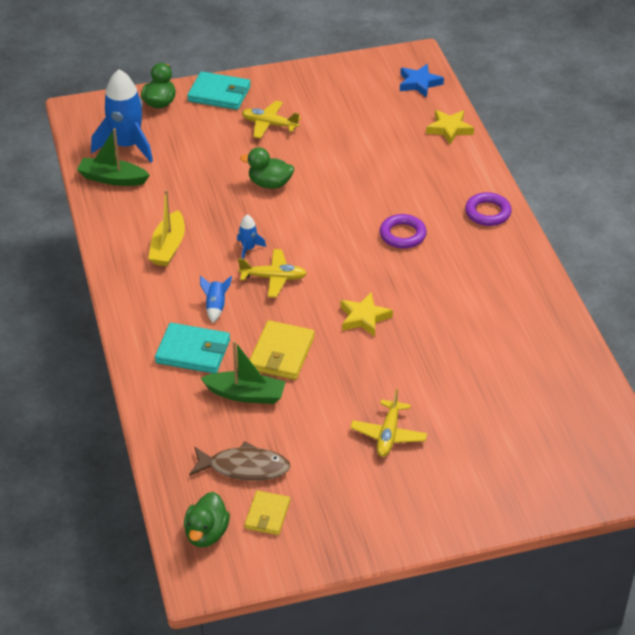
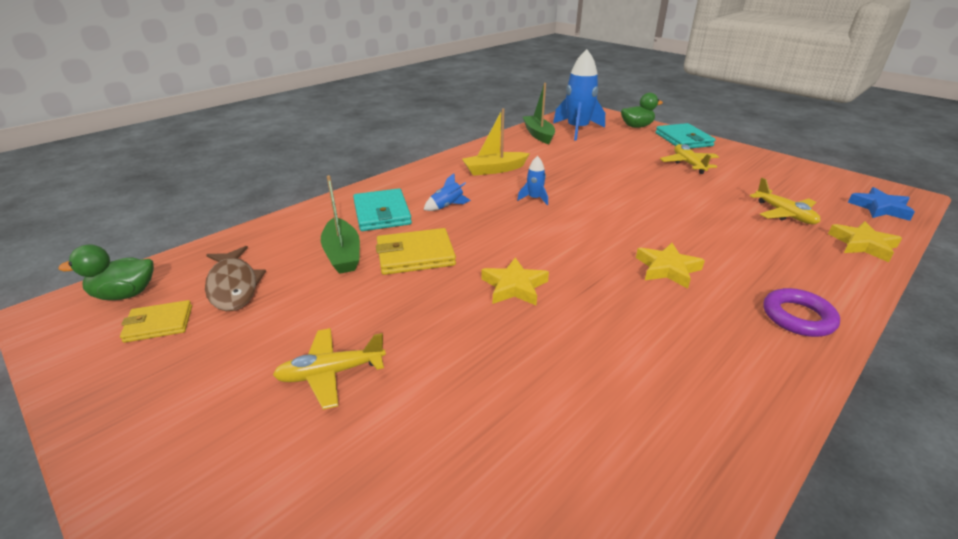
camera: 60 degrees right, 10 degrees down
yellow plane [238,249,307,297] -> yellow plane moved to [750,178,821,224]
green duck [240,147,294,189] -> none
purple ring [380,214,427,249] -> yellow star [636,243,705,289]

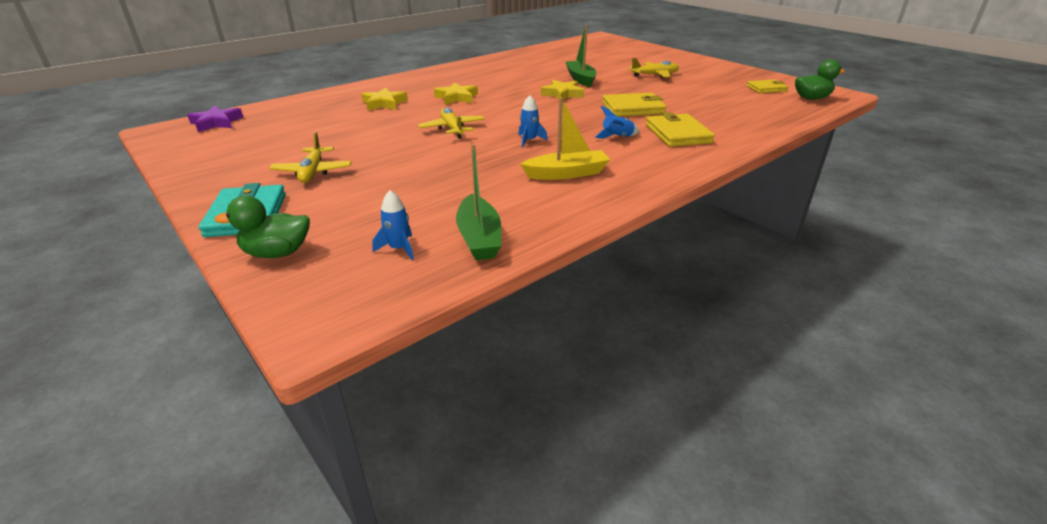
camera: 175 degrees left, 0 degrees up
brown fish [205,246,266,311] -> none
green boat [321,175,360,274] -> green boat moved to [566,25,596,87]
turquoise wallet [353,189,412,231] -> yellow wallet [646,112,715,147]
blue rocket [553,49,605,141] -> blue rocket [372,190,414,260], size x0.45
yellow plane [750,178,821,224] -> yellow plane moved to [418,108,485,139]
purple ring [763,288,840,337] -> none
yellow star [828,221,902,262] -> yellow star moved to [361,88,408,111]
blue star [848,187,915,221] -> purple star [187,106,243,132]

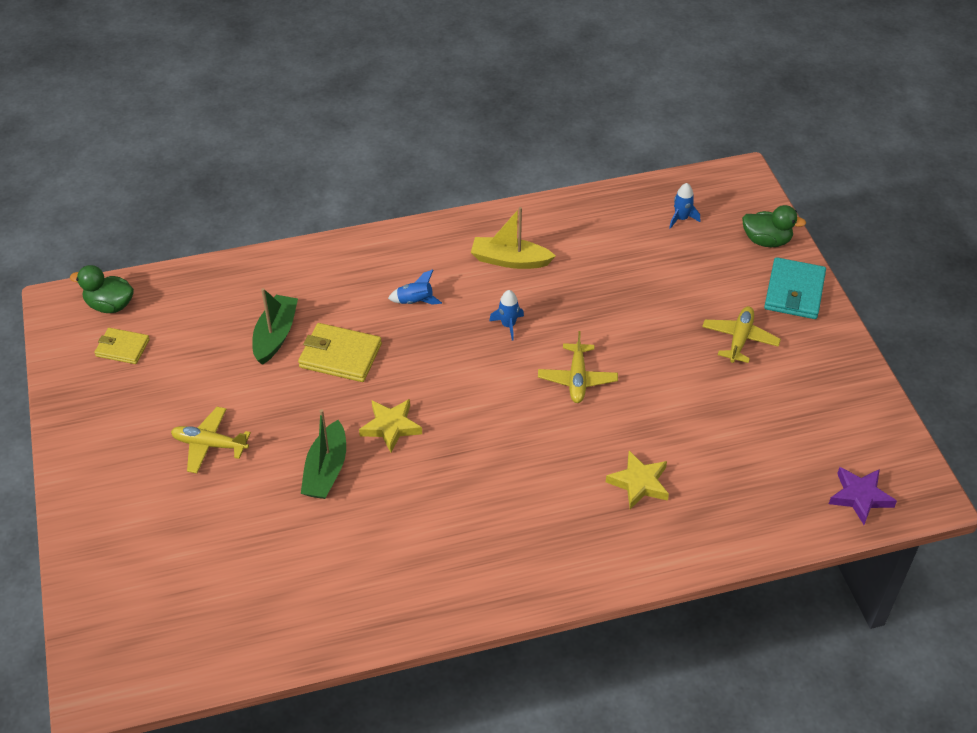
camera: 155 degrees left, 15 degrees up
yellow star [434,82,478,105] -> none
green boat [456,144,501,260] -> green boat moved to [252,288,298,365]
yellow wallet [646,112,715,147] -> none

